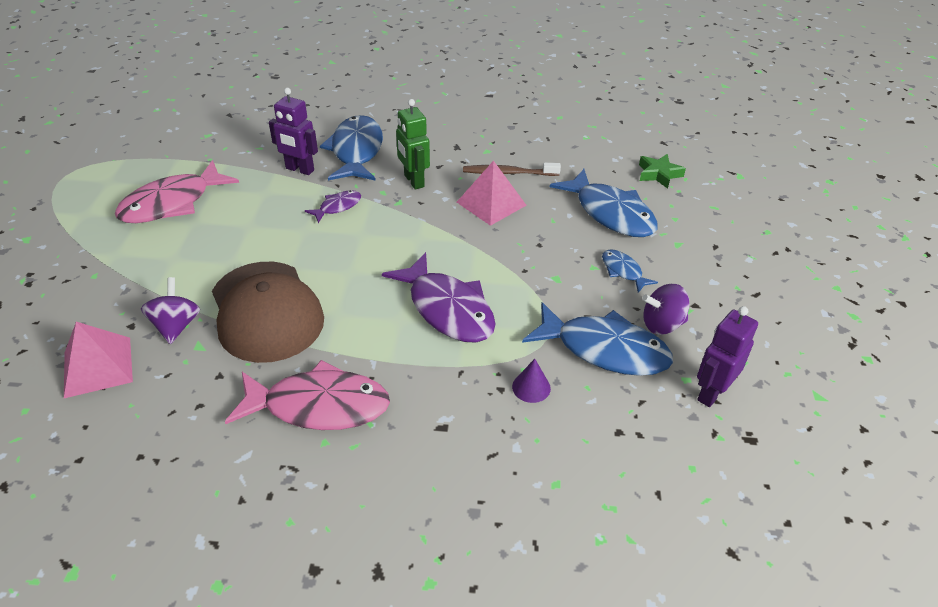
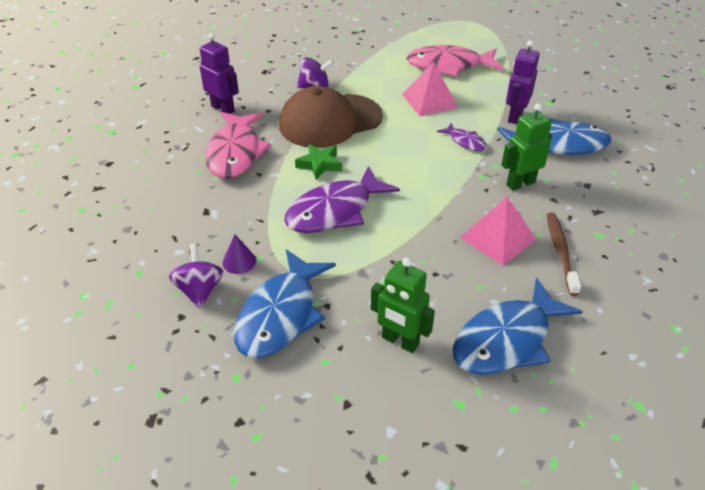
camera: 90 degrees right, 0 degrees up
pink pyramid [64,322,133,398] -> pink pyramid moved to [402,62,458,116]
pink fish [115,160,239,223] -> pink fish turned 45 degrees counterclockwise [406,45,503,76]
blue fish [602,249,658,293] -> green robot [371,257,435,353]
green star [639,154,686,189] -> green star moved to [295,144,342,180]
purple spinning top [642,284,689,335] -> purple spinning top moved to [169,244,224,309]
purple robot [697,306,758,407] -> purple robot moved to [200,33,239,114]

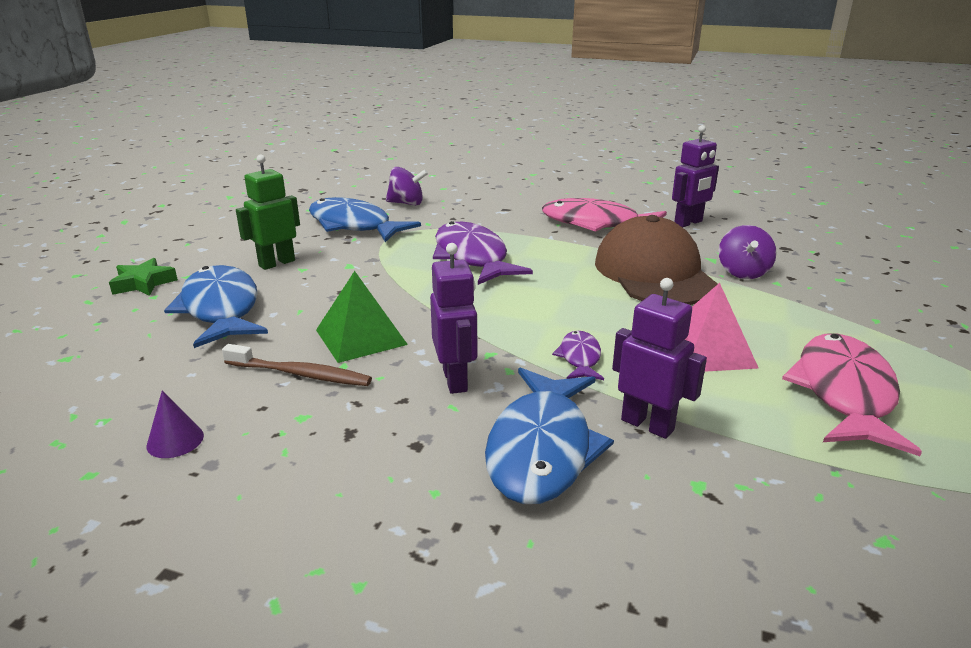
camera: 105 degrees right, 15 degrees down
purple cone [223,234,256,274] -> purple cone moved to [147,391,204,458]
green star [295,144,342,180] -> green star moved to [109,258,178,296]
purple fish [437,123,487,151] -> purple fish turned 120 degrees clockwise [552,331,604,380]
pink pyramid [460,196,536,265] -> green pyramid [316,271,408,363]
green robot [501,103,552,191] -> purple robot [430,243,477,394]

